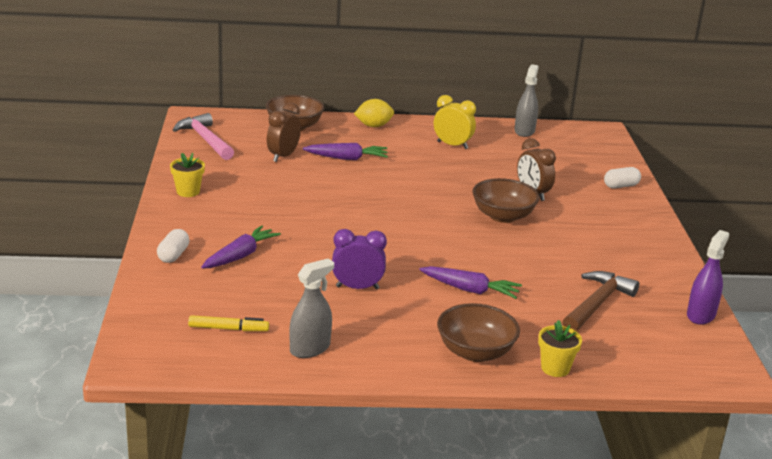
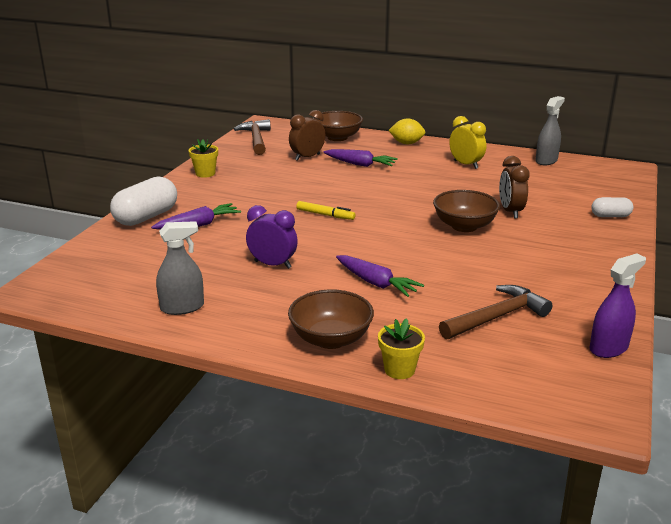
camera: 25 degrees right, 0 degrees up
white capsule [157,229,190,263] -> white capsule [110,177,177,226], size x1.83
pink hammer [173,113,234,160] -> brown hammer [234,119,271,155]
yellow marker [188,315,269,331] -> yellow marker moved to [296,201,356,220]

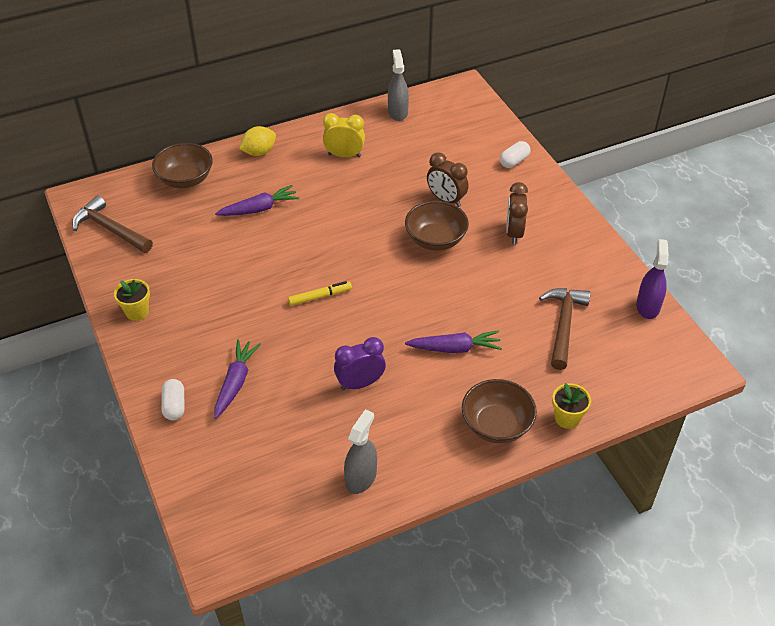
camera: 45 degrees left, 20 degrees up
white capsule [110,177,177,226] -> white capsule [161,379,185,421], size x0.55
brown clock [289,110,326,161] -> brown clock moved to [506,182,528,245]

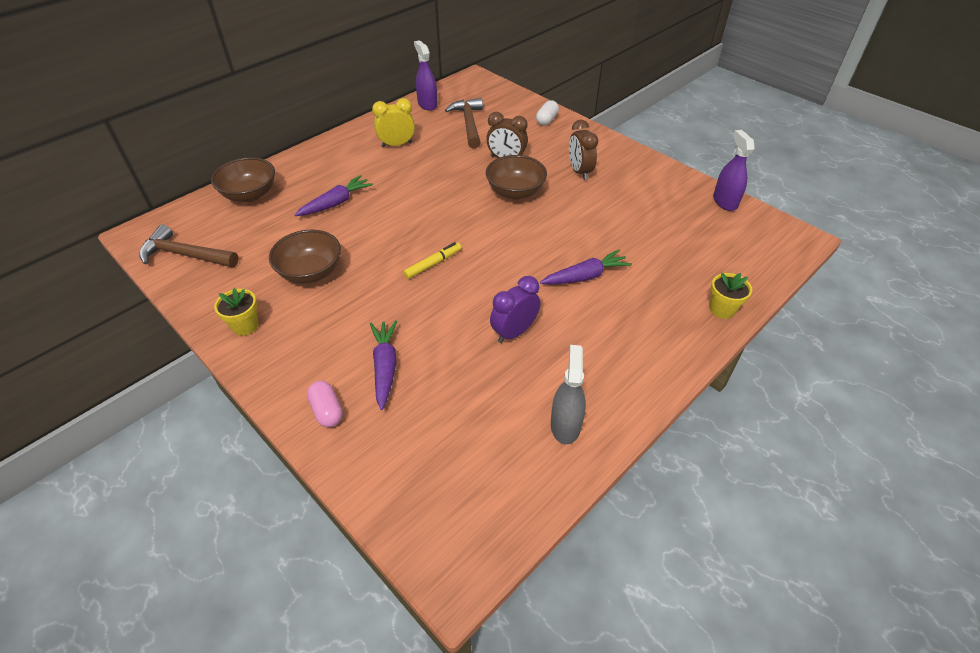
camera: 20 degrees left, 0 degrees up
white capsule [161,379,185,421] -> pink capsule [307,381,343,427]
yellow lemon [239,126,276,156] -> none
grey spray bottle [388,49,409,121] -> purple spray bottle [414,40,438,111]
brown bowl [462,379,537,443] -> brown bowl moved to [269,230,341,284]
brown hammer [539,288,591,370] -> brown hammer moved to [445,98,483,149]

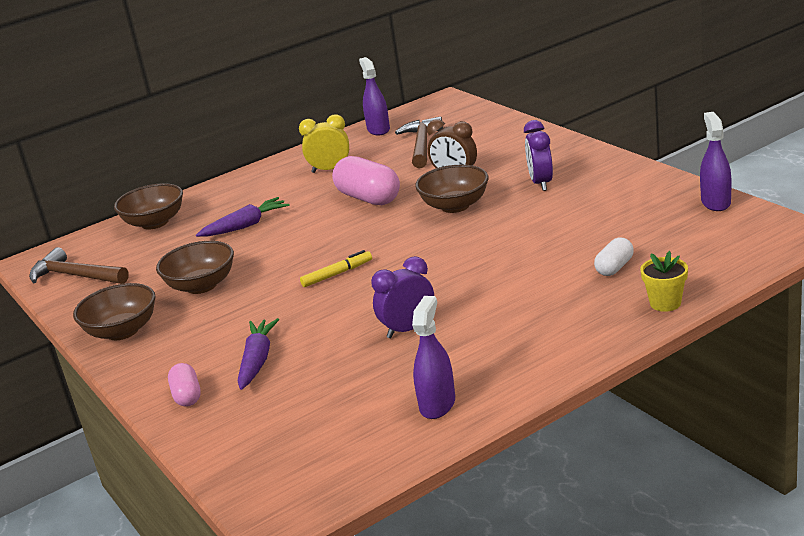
camera: 15 degrees right, 20 degrees down
yellow flower pot [214,288,259,336] -> brown bowl [73,283,156,340]
white capsule [536,100,559,125] -> white capsule moved to [594,238,634,276]
purple carrot [540,250,632,285] -> none
grey spray bottle [551,345,586,444] -> purple spray bottle [412,296,455,419]
brown clock [569,120,598,180] -> purple clock [524,120,553,191]
none -> pink capsule [332,156,400,205]

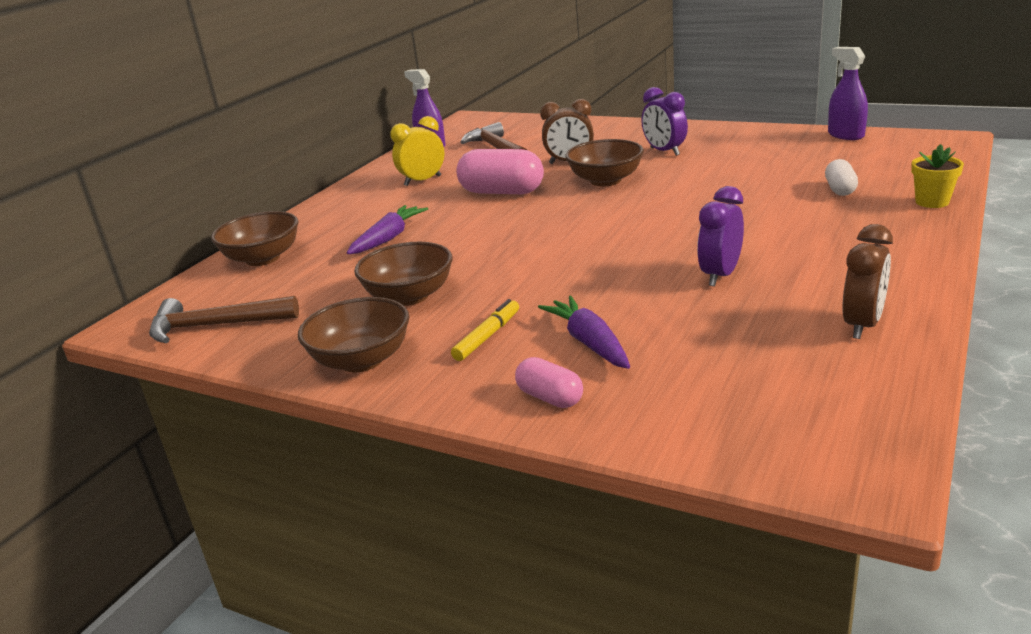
camera: 30 degrees left, 0 degrees up
yellow marker [300,250,372,287] -> yellow marker moved to [451,299,519,361]
purple spray bottle [412,296,455,419] -> brown clock [842,224,893,339]

